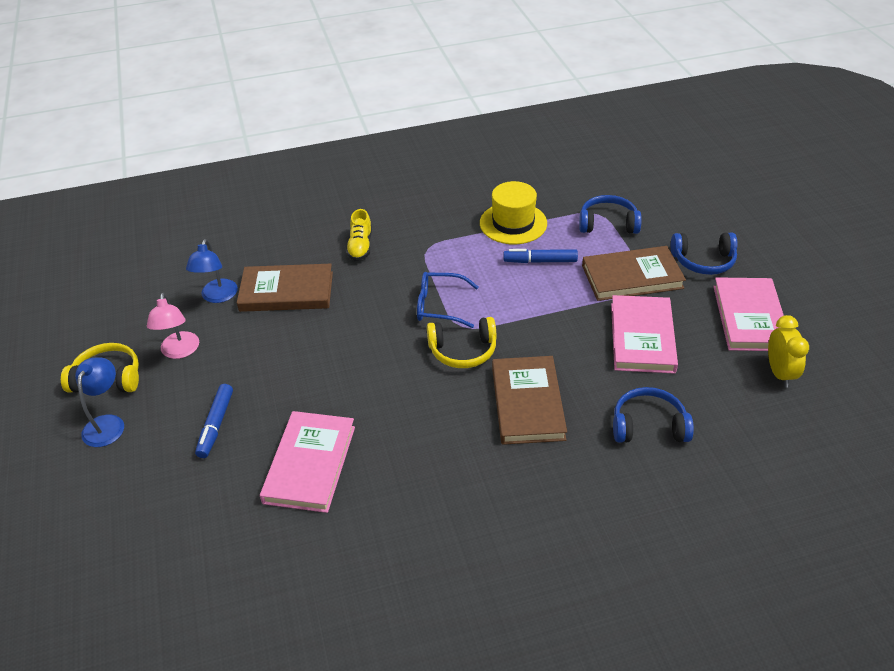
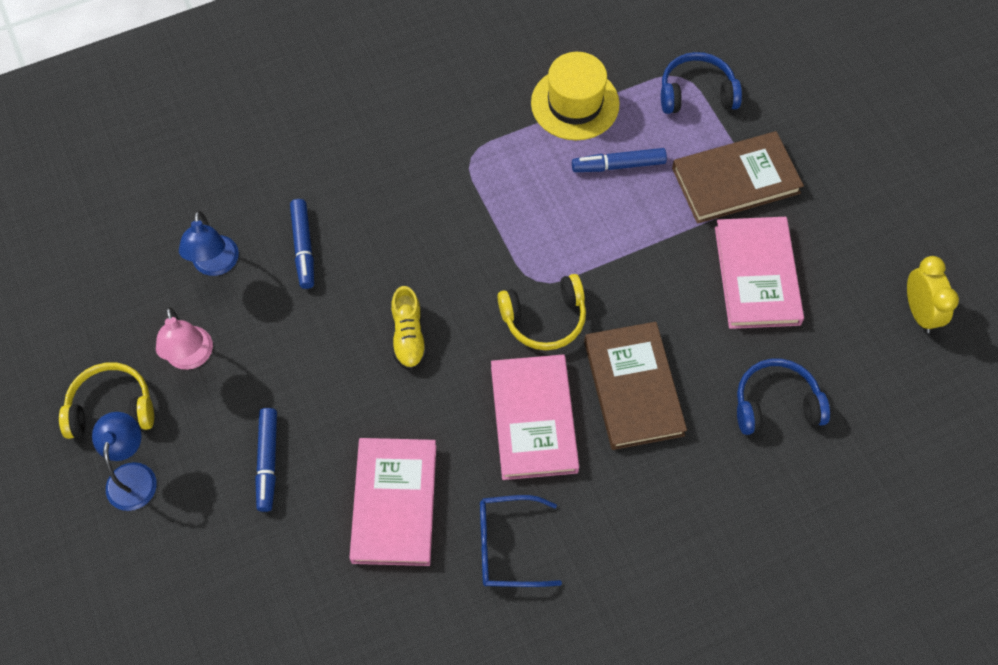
camera: 10 degrees left, 20 degrees up
brown book [237,264,333,312] -> blue marker [290,199,314,289]
yellow shoe [346,209,372,261] -> yellow shoe moved to [391,286,427,370]
blue glasses [417,272,478,328] -> blue glasses moved to [480,495,562,587]
blue headphones [671,232,738,275] -> none
pink book [713,277,784,351] -> pink book moved to [491,354,579,480]

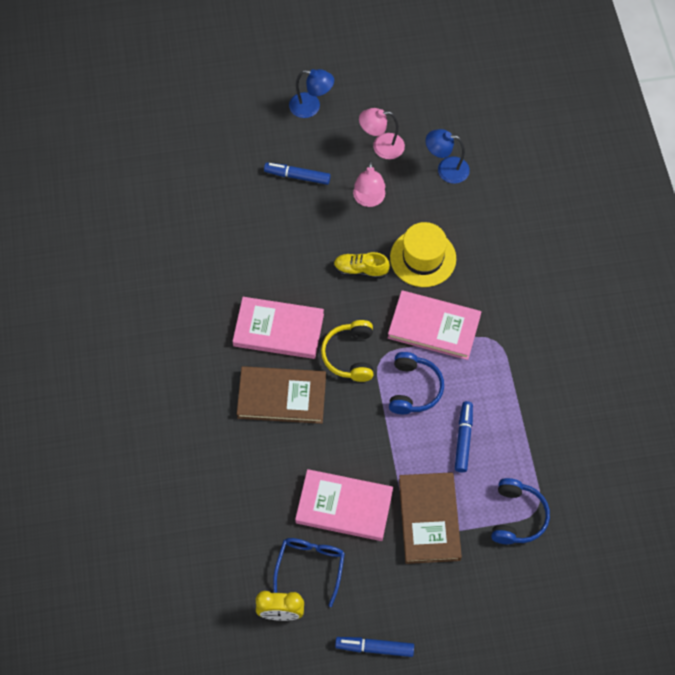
camera: 105 degrees right, 0 degrees up
yellow headphones [59,362,154,439] -> none
blue marker [290,199,314,289] -> blue marker moved to [335,637,414,657]
pink book [349,438,436,566] -> pink book moved to [388,290,481,360]
blue glasses [480,495,562,587] -> blue glasses moved to [273,538,345,607]
yellow hat [531,52,620,140] -> yellow hat moved to [390,222,456,287]
blue headphones [737,359,830,435] -> blue headphones moved to [389,352,444,414]
none -> pink lamp [353,161,385,207]

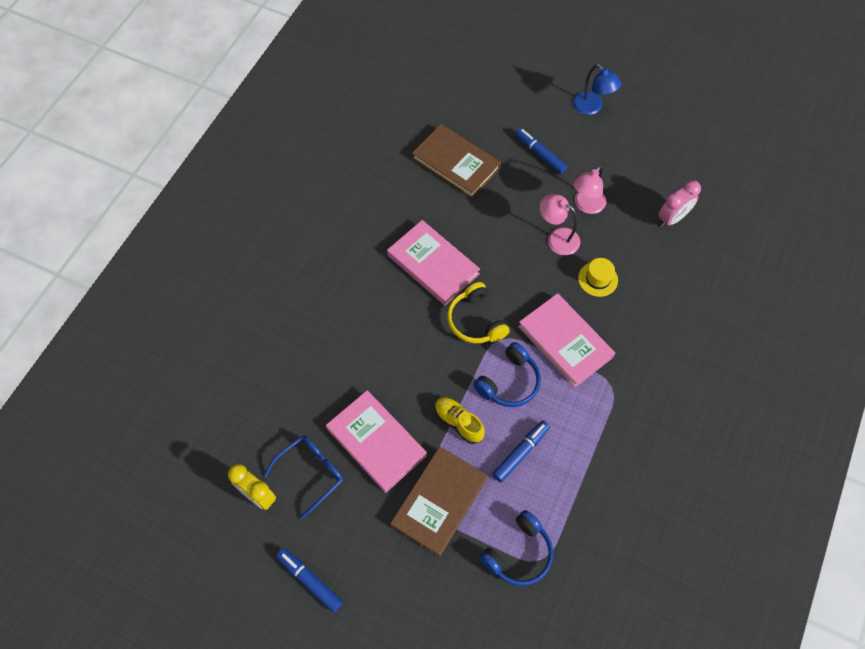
camera: 35 degrees right, 0 degrees up
brown book [237,366,326,424] -> brown book moved to [412,124,501,198]
yellow headphones [321,320,373,382] -> yellow headphones turned 60 degrees counterclockwise [447,282,510,343]
yellow shoe [334,252,390,279] -> yellow shoe moved to [435,397,485,444]
pink lamp [359,108,405,159] -> pink lamp moved to [540,194,580,255]
yellow hat [390,222,456,287] -> yellow hat [578,258,618,297], size x0.59
blue lamp [426,129,470,184] -> pink clock [658,180,701,227]

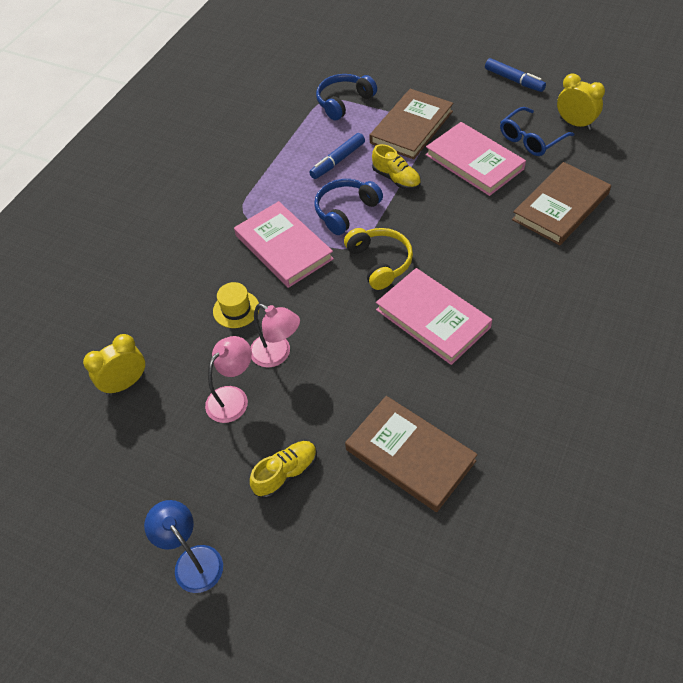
camera: 175 degrees left, 10 degrees down
blue marker [515,128,567,174] -> yellow shoe [250,441,317,499]
pink clock [658,180,701,227] -> yellow clock [83,334,145,395]
none -> brown book [512,162,611,245]

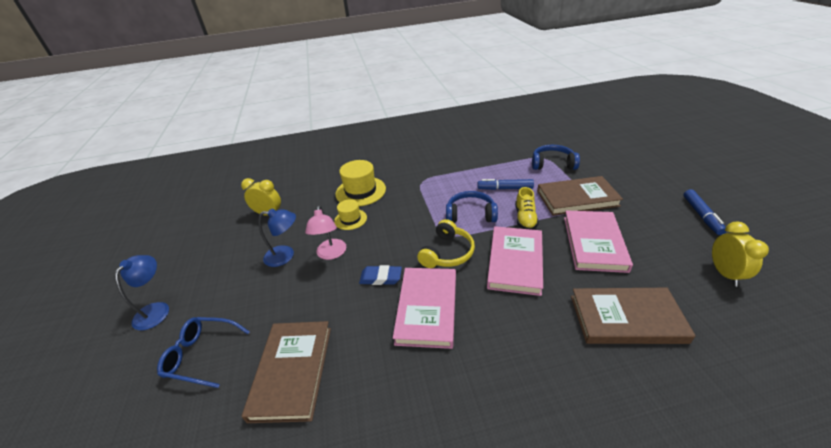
camera: 50 degrees right, 15 degrees down
pink lamp [205,336,252,423] -> blue lamp [258,208,296,267]
pink book [234,201,334,288] -> pink book moved to [487,226,543,296]
yellow shoe [250,441,317,499] -> none
blue glasses [500,107,575,156] -> blue glasses moved to [157,317,250,388]
none -> yellow hat [335,160,386,206]
none -> blue eraser [359,265,402,285]

